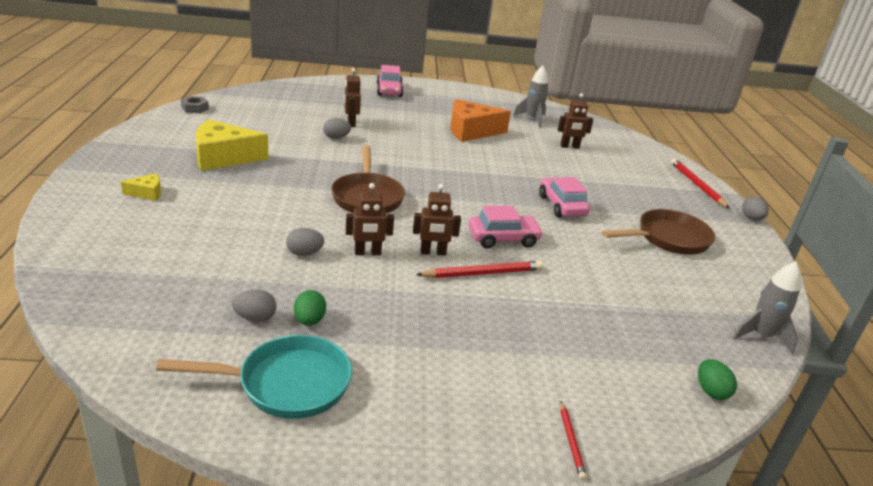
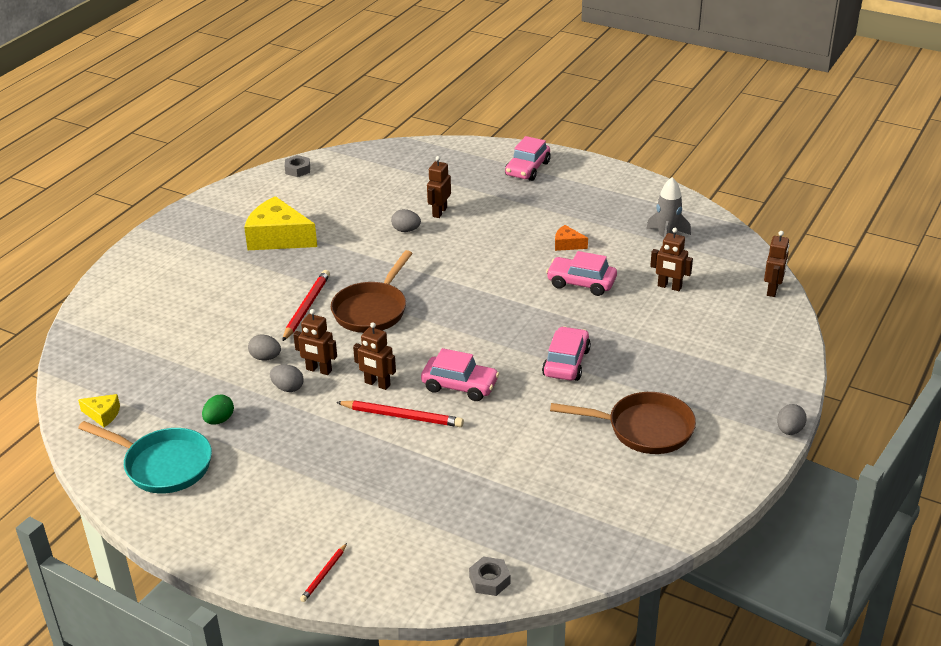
camera: 35 degrees right, 5 degrees up
yellow cheese [121,173,161,201] -> yellow cheese moved to [78,394,120,427]
grey egg [232,289,276,322] -> grey egg moved to [270,364,304,392]
orange cheese [451,99,511,142] -> orange cheese [555,225,588,251], size x0.47
red pencil [671,158,730,209] -> red pencil moved to [282,270,330,341]
green egg [698,359,737,400] -> grey nut [469,556,510,596]
grey rocket [733,262,801,354] -> none
none -> pink car [546,251,617,296]
none -> brown robot [764,231,789,297]

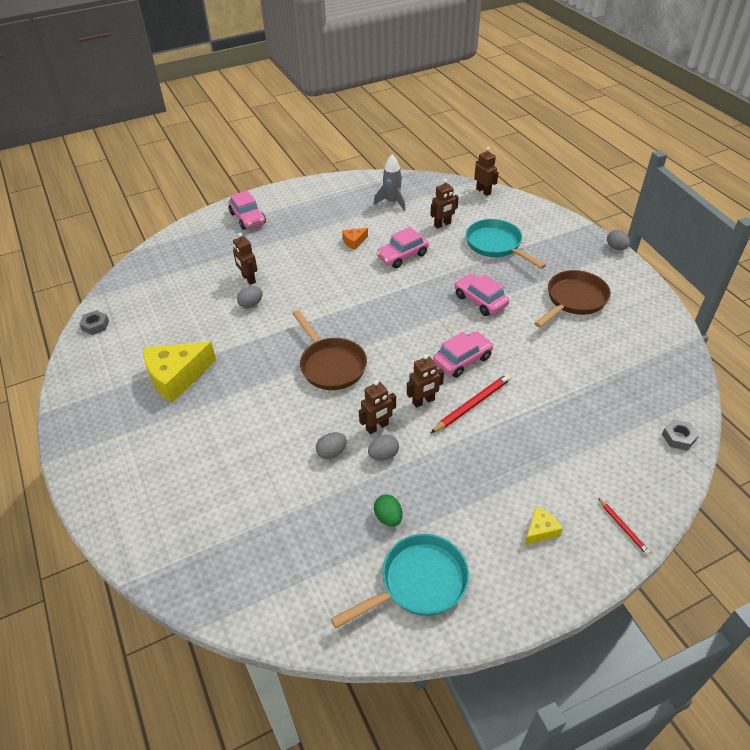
camera: 55 degrees left, 10 degrees up
yellow cheese [78,394,120,427] -> yellow cheese moved to [524,506,563,545]
red pencil [282,270,330,341] -> none
none -> turquoise pan [466,219,546,269]

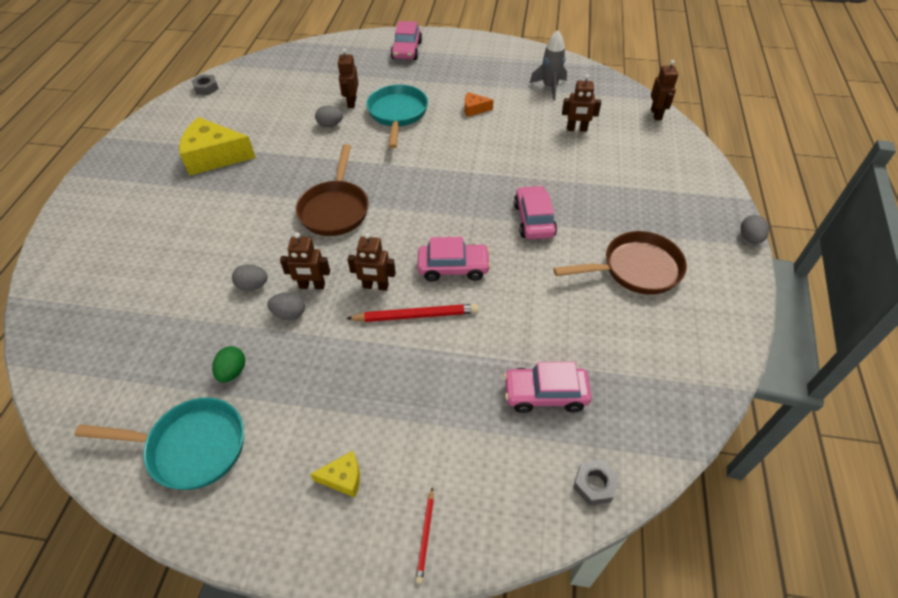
camera: 35 degrees right, 5 degrees up
pink car [376,227,429,268] -> pink car moved to [504,362,592,413]
turquoise pan [466,219,546,269] -> turquoise pan moved to [366,85,428,148]

